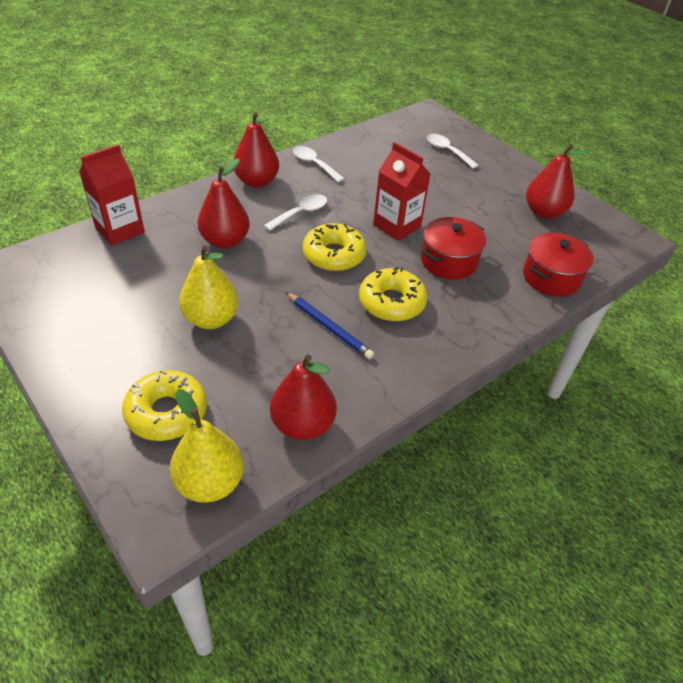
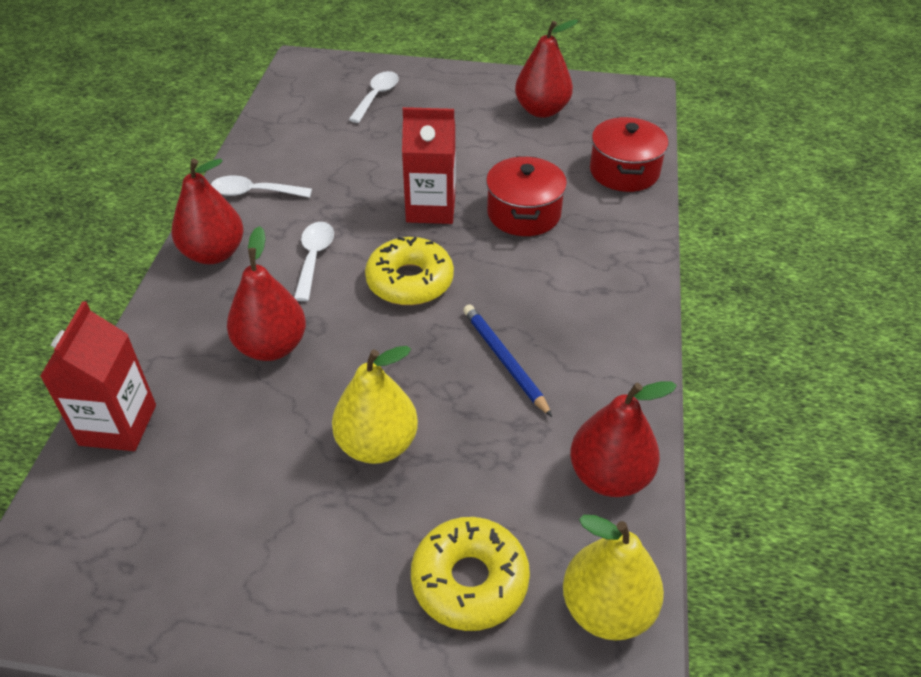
camera: 40 degrees left, 0 degrees up
blue pencil [286,292,374,359] -> blue pencil turned 120 degrees counterclockwise [463,304,552,417]
yellow donut [359,267,428,321] -> none
white spoon [427,134,479,169] -> white spoon turned 105 degrees clockwise [348,71,399,123]

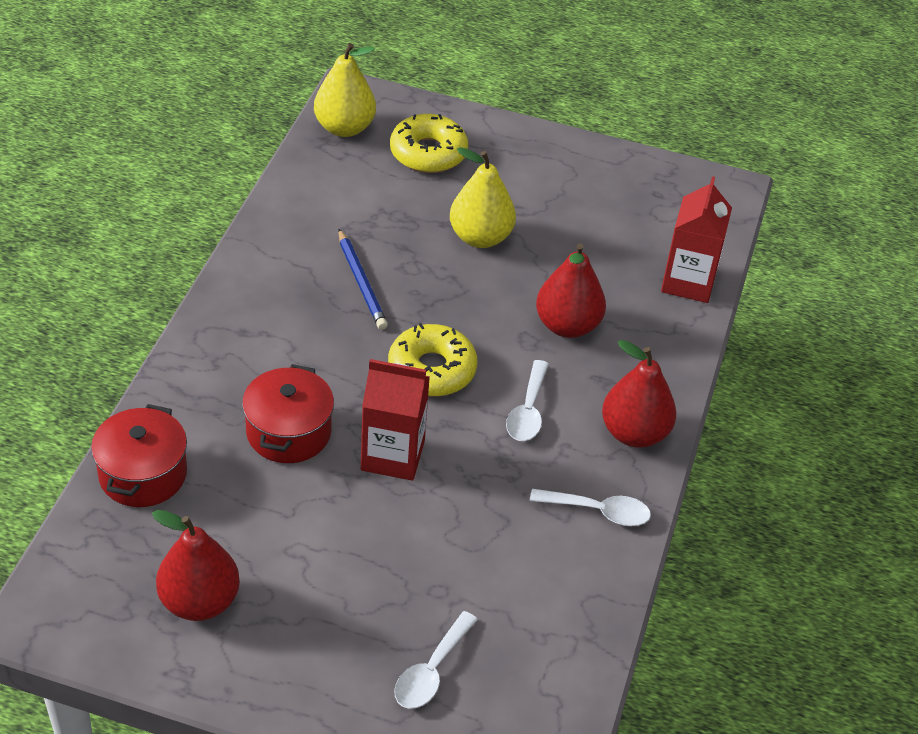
camera: 175 degrees left, 0 degrees up
red pear [570,381,677,497] -> none

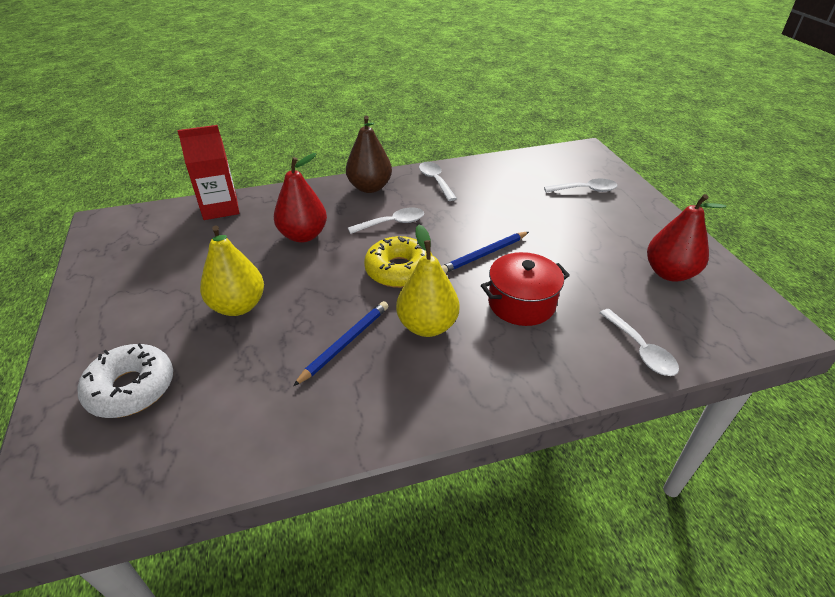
camera: 120 degrees left, 5 degrees down
red pot [91,404,187,507] -> white spoon [600,309,679,376]
yellow pear [314,43,376,137] -> yellow pear moved to [396,225,460,337]
red carton [361,359,430,481] -> blue pencil [441,232,529,273]
yellow donut [390,114,468,173] -> white donut [78,343,173,418]
red pear [602,340,676,448] -> brown pear [346,116,392,193]

